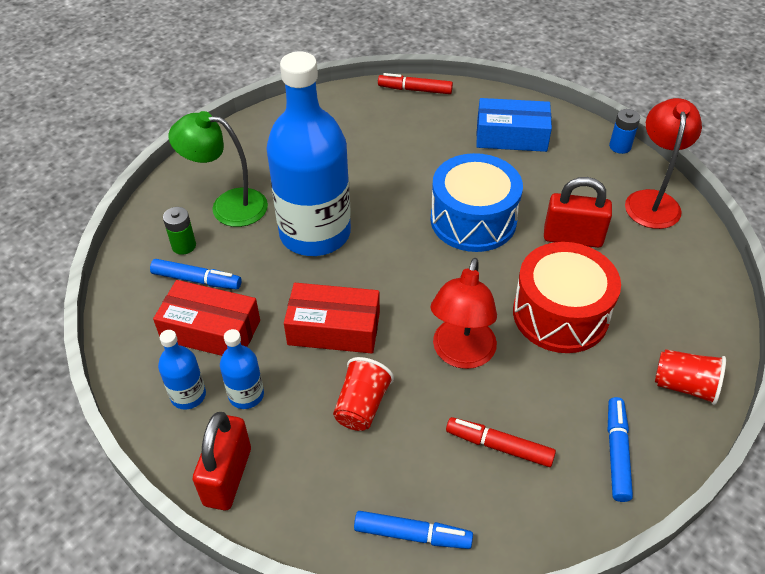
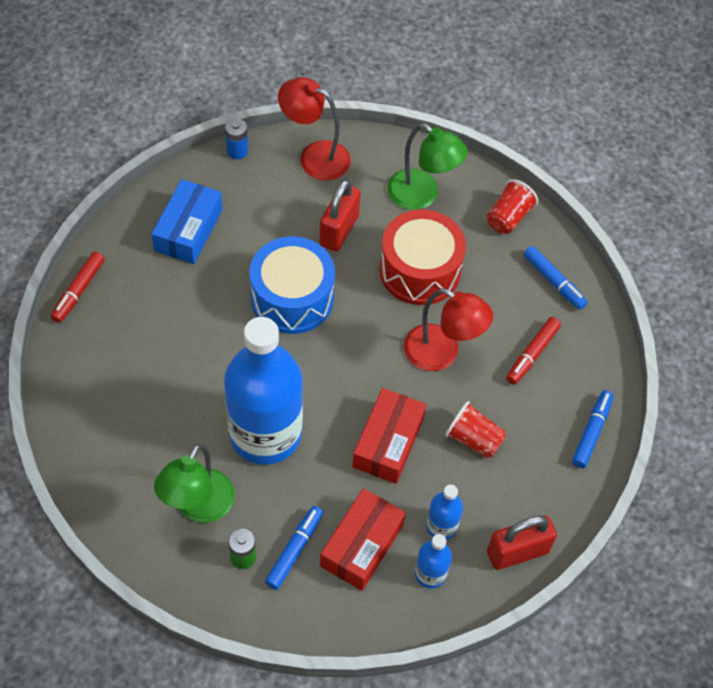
camera: 80 degrees left, 10 degrees up
red padlock [193,412,251,511] -> red padlock turned 45 degrees counterclockwise [487,516,557,570]
blue marker [608,397,633,502] -> blue marker turned 150 degrees counterclockwise [524,246,588,310]
none -> green lamp [387,123,468,210]

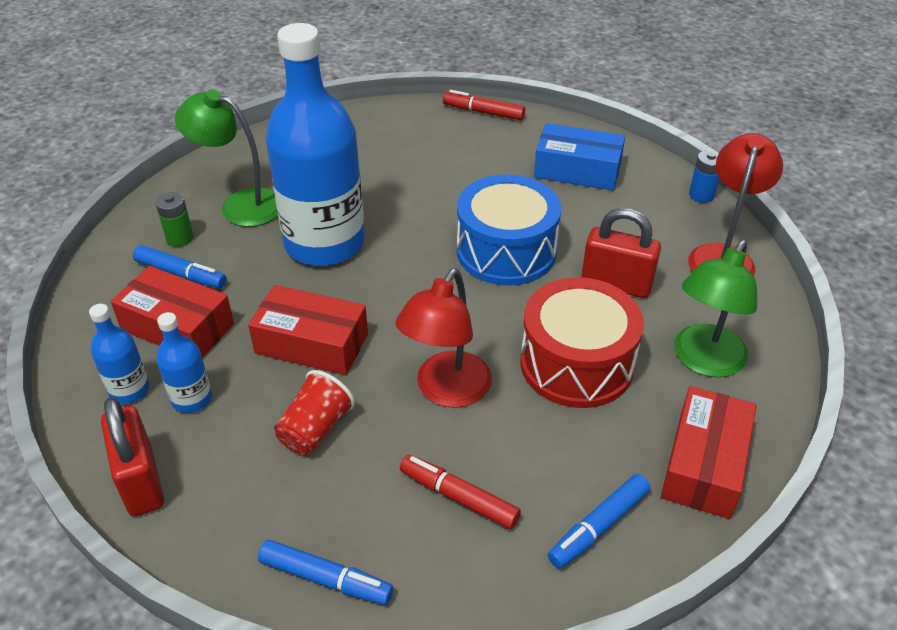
camera: 90 degrees right, 15 degrees down
red cup [487,179,538,234] -> red box [661,386,757,519]

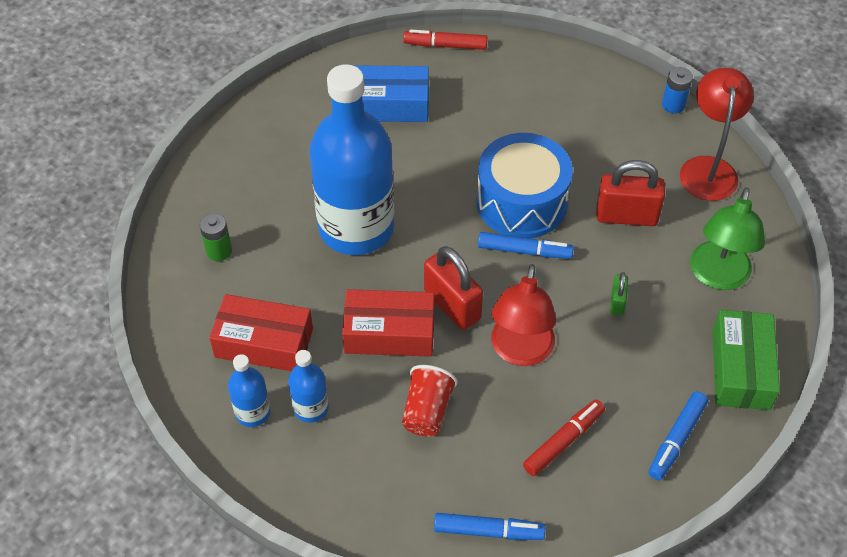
camera: 15 degrees left, 10 degrees up
red padlock [101,397,164,516] -> red padlock moved to [424,246,483,330]
blue marker [133,245,227,289] -> blue marker moved to [478,232,574,259]
green lamp [175,90,278,227] -> none
red marker [400,455,521,529] -> red marker turned 120 degrees clockwise [523,399,605,476]
red drum [520,277,644,408] -> green padlock [610,272,628,315]
blue box [534,123,625,191] -> blue box moved to [353,65,429,122]
red box [661,386,757,519] -> green box [712,310,780,410]

